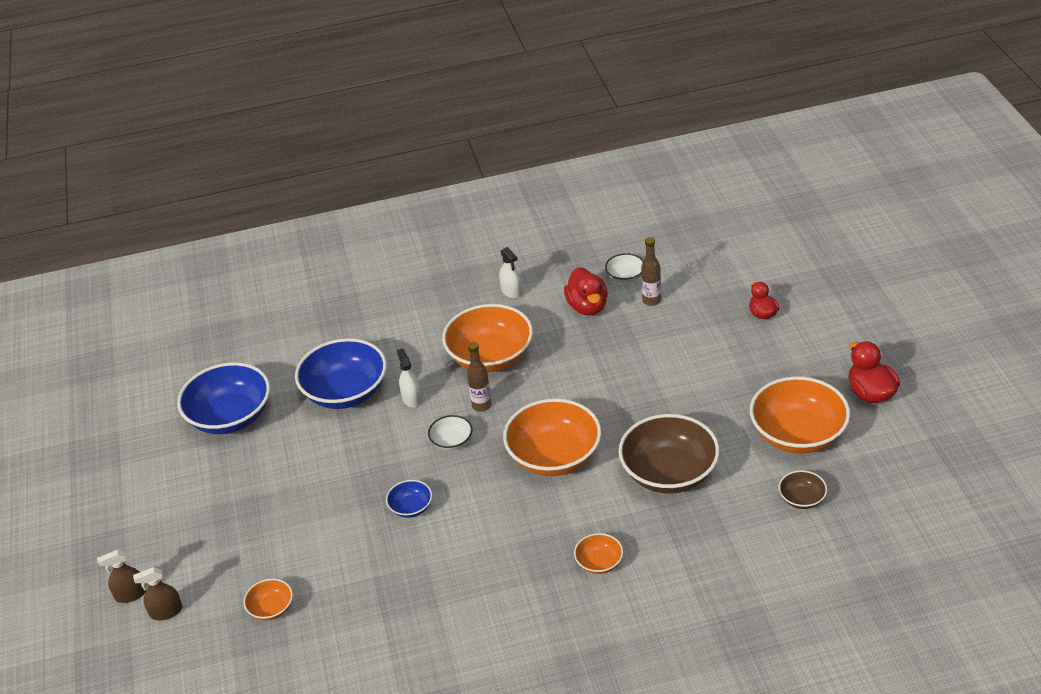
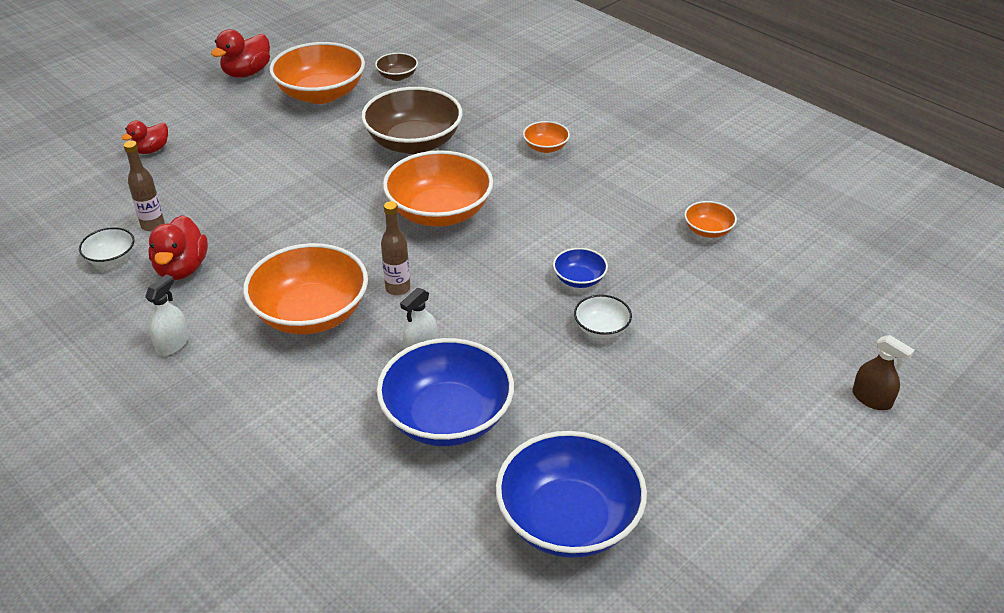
camera: 125 degrees left, 0 degrees up
brown spray bottle [97,550,146,603] -> none
orange bowl [244,579,293,620] -> orange bowl moved to [684,201,737,238]
white bowl [428,415,472,451] -> white bowl moved to [574,295,632,338]
red duck [564,267,608,316] -> red duck turned 135 degrees clockwise [149,215,208,280]

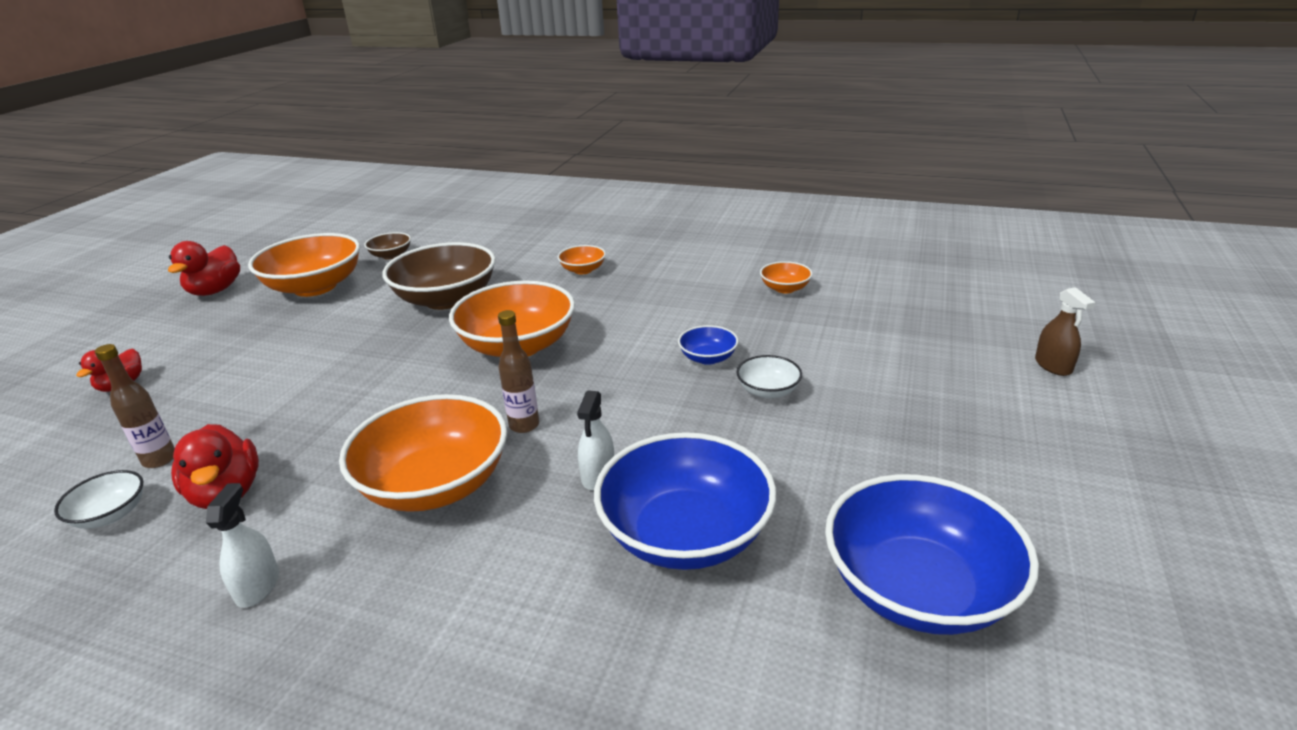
camera: 25 degrees left, 10 degrees down
brown spray bottle [852,335,915,410] -> brown spray bottle turned 60 degrees clockwise [1035,287,1096,376]

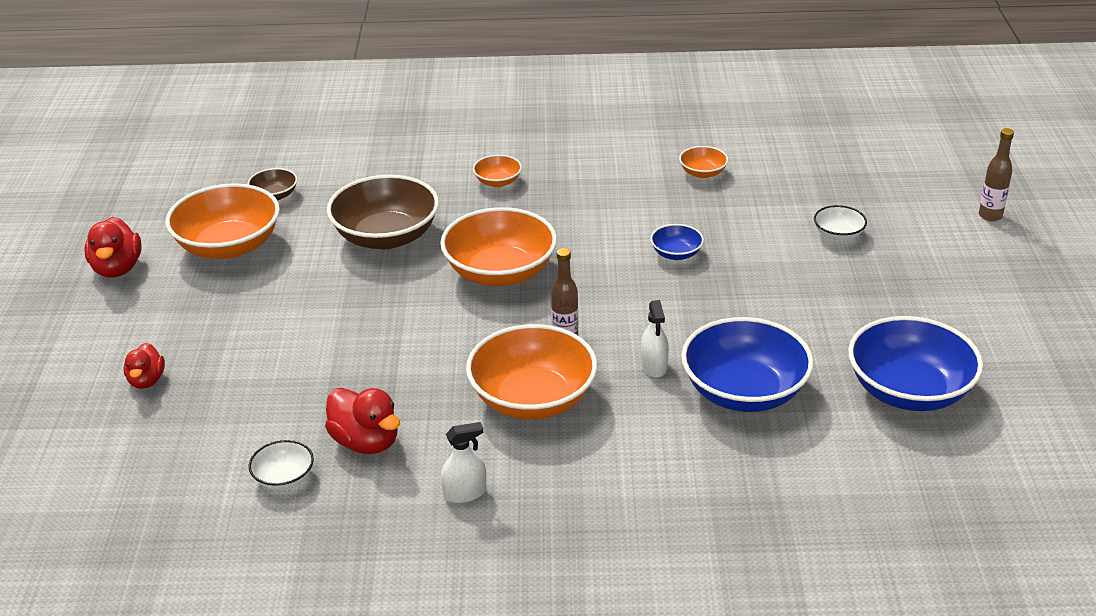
camera: 20 degrees left, 5 degrees up
brown bottle [95,344,175,468] -> brown bottle moved to [979,128,1014,221]
white spray bottle [206,483,279,608] -> white spray bottle turned 90 degrees clockwise [441,422,486,503]
white bowl [736,355,802,398] -> white bowl moved to [814,205,867,241]
brown spray bottle [1035,287,1096,376] -> none

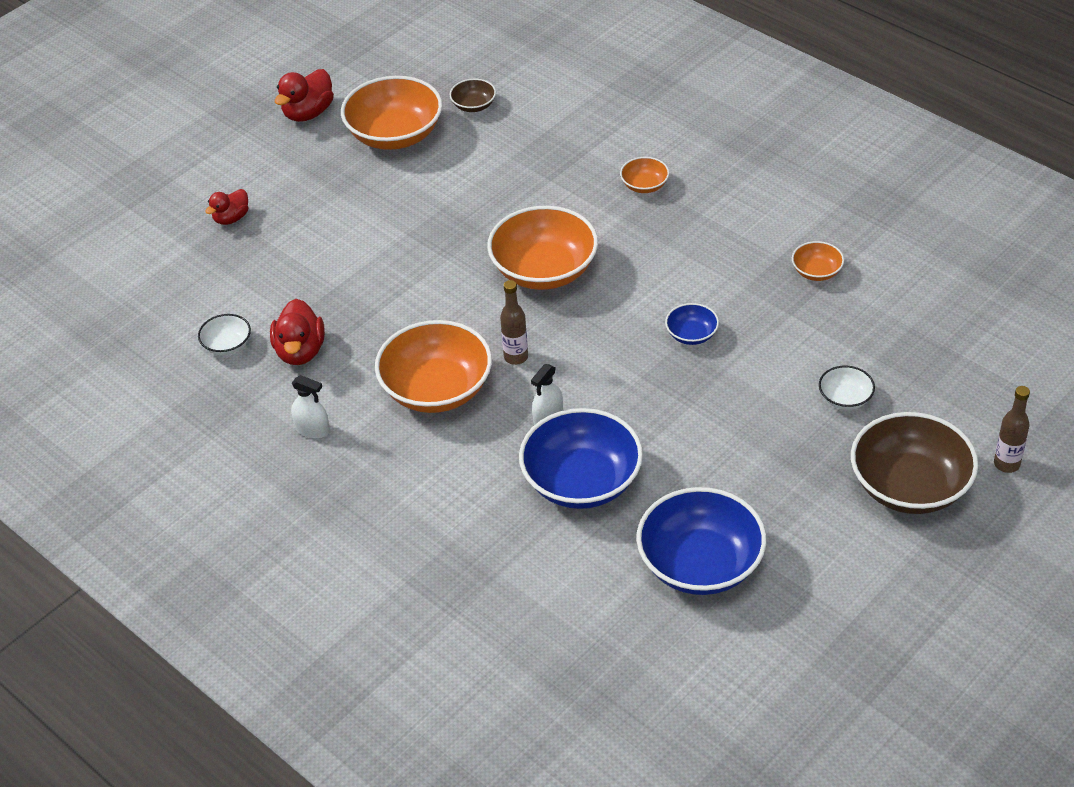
camera: 45 degrees right, 10 degrees up
brown bowl [327,175,439,249] -> brown bowl moved to [851,412,978,514]

